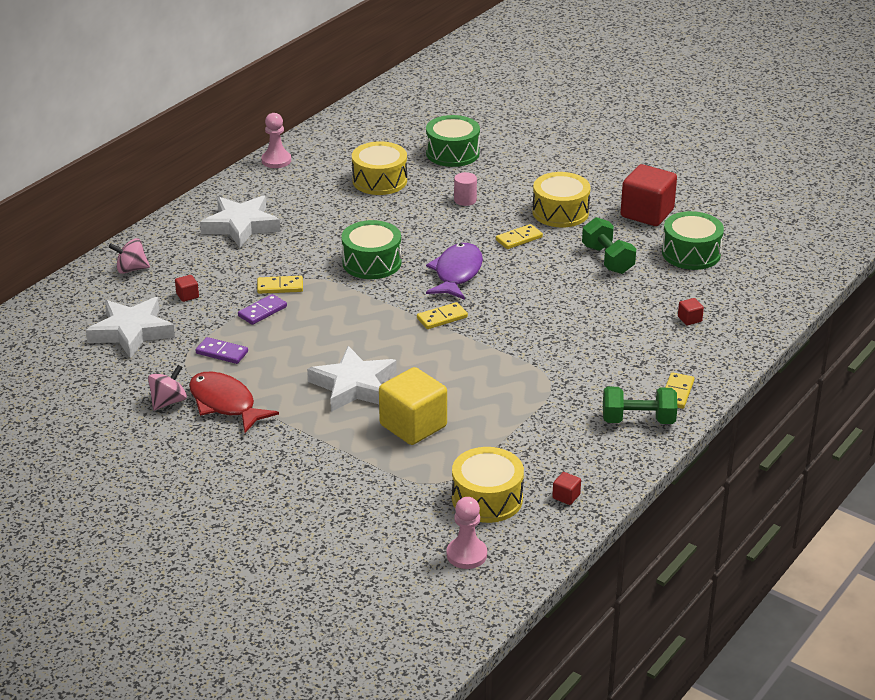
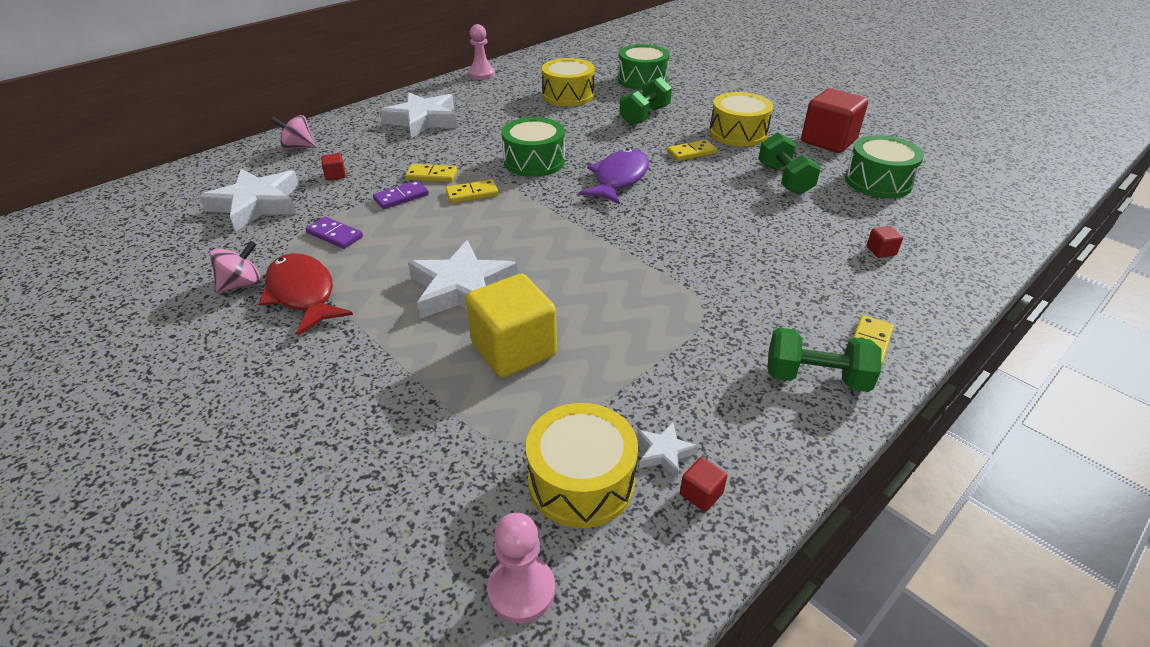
camera: 10 degrees right, 5 degrees up
yellow domino [417,302,468,329] -> yellow domino moved to [445,180,499,203]
pink cylinder [454,172,477,206] -> green dumbbell [619,77,672,125]
none -> white star [637,422,699,479]

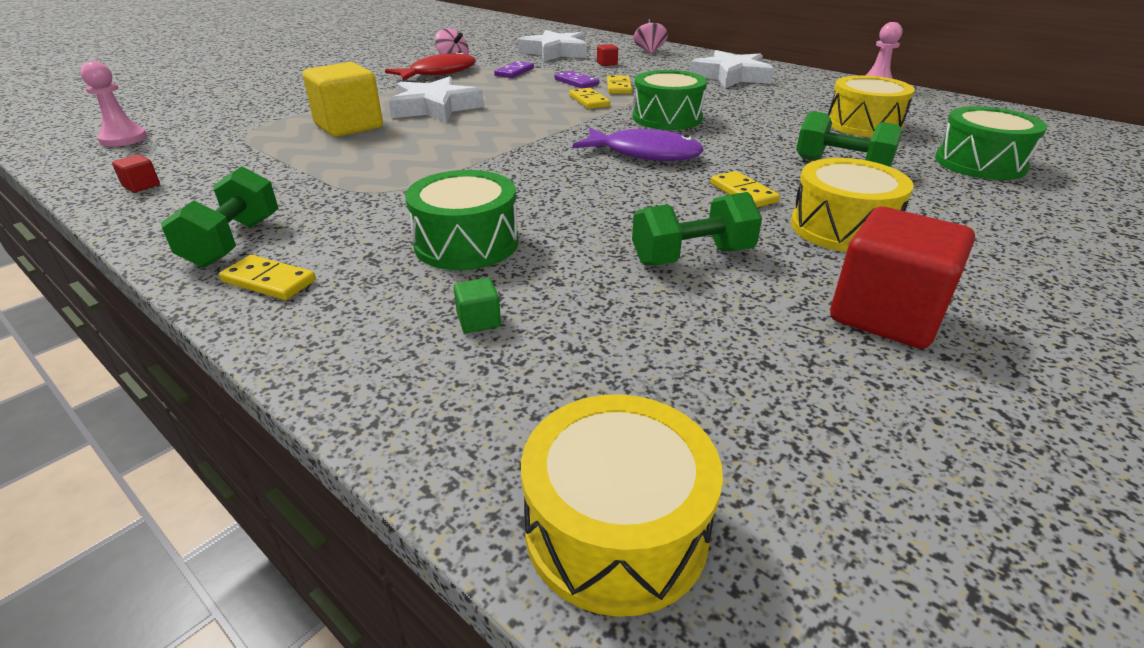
camera: 85 degrees right, 5 degrees down
yellow drum [526,403,638,528] -> yellow drum moved to [521,394,723,617]
white star [637,422,699,479] -> none
green drum [845,135,924,198] -> green drum moved to [405,170,518,270]
red cube [867,226,903,258] -> green cube [454,278,501,333]

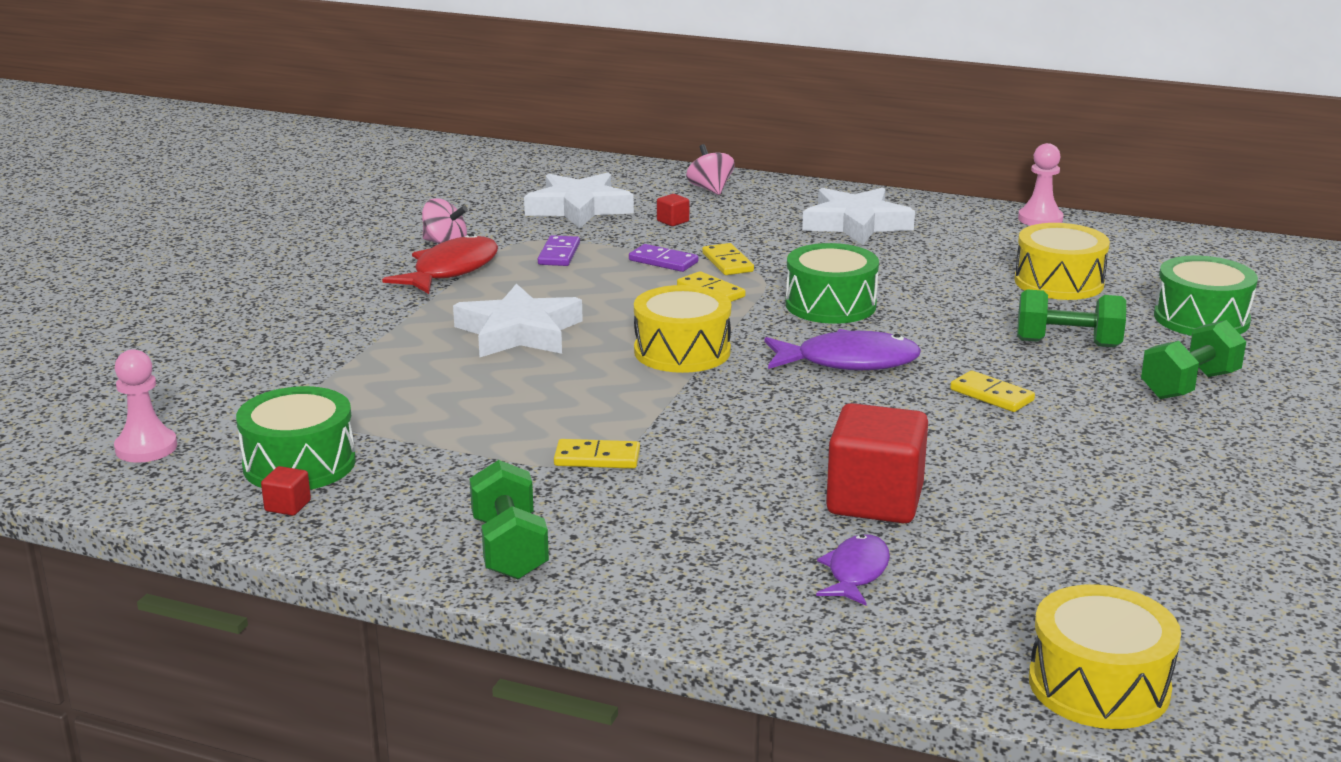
camera: 20 degrees left, 10 degrees down
yellow domino [219,255,316,300] -> yellow domino moved to [554,439,640,469]
yellow cube [303,62,383,137] -> none
green drum [405,170,518,270] -> green drum moved to [236,386,356,490]
green cube [454,278,501,333] -> purple fish [816,534,890,606]
green dumbbell [632,192,762,266] -> green dumbbell moved to [1141,320,1246,399]
yellow drum [791,158,914,252] -> yellow drum moved to [634,285,731,373]
red cube [830,207,975,349] -> red cube moved to [826,403,928,523]

